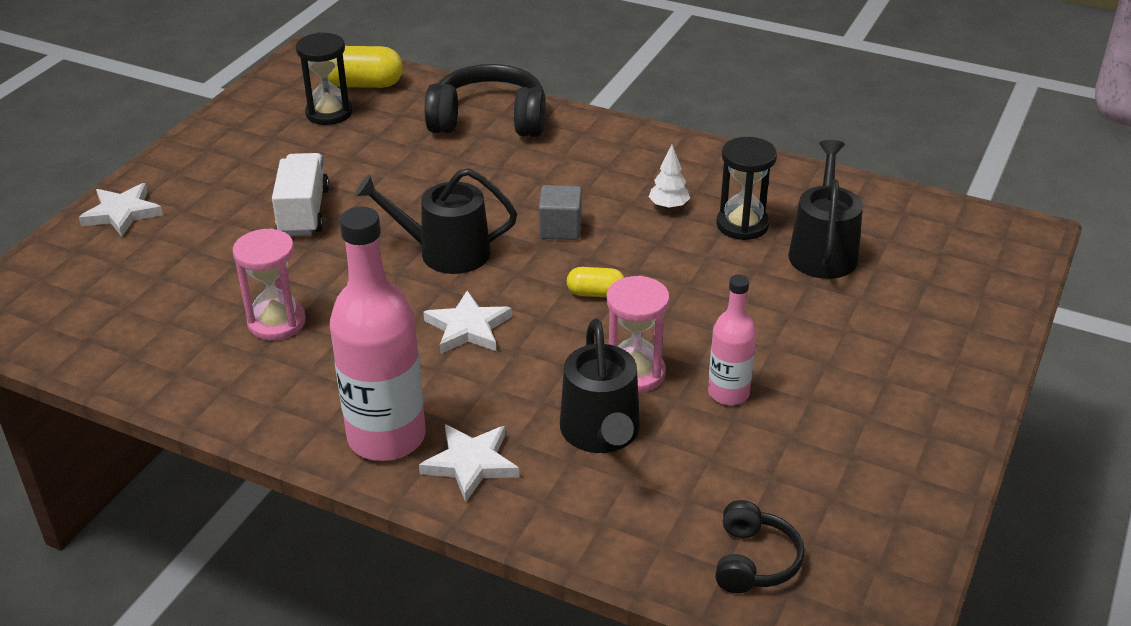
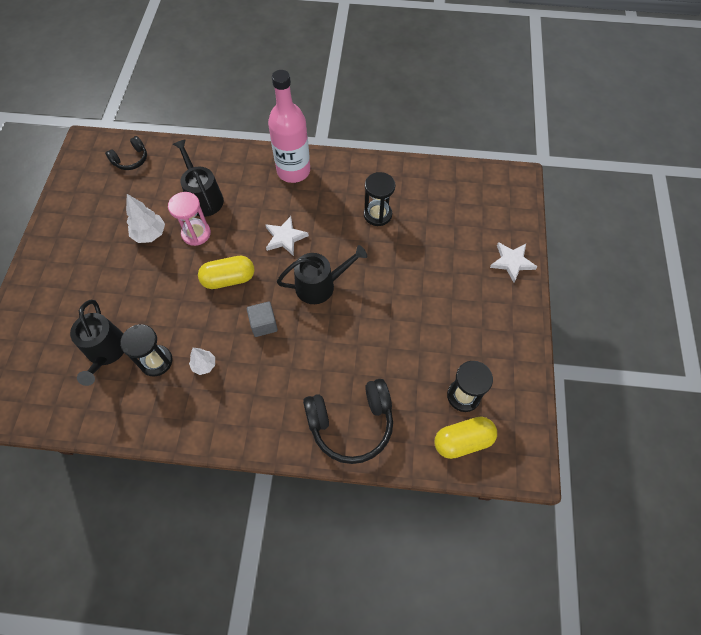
camera: 160 degrees right, 25 degrees up
pink hourglass [233,228,306,340] -> black hourglass [364,172,396,226]
white truck [272,153,329,236] -> none
white star [419,424,519,502] -> none
yellow capsule [567,267,624,297] -> yellow capsule [198,256,255,289], size x1.73
pink bottle [708,275,757,405] -> white tree [126,194,165,243]
black headphones [715,500,805,593] -> black headphones turned 120 degrees counterclockwise [105,136,147,170]

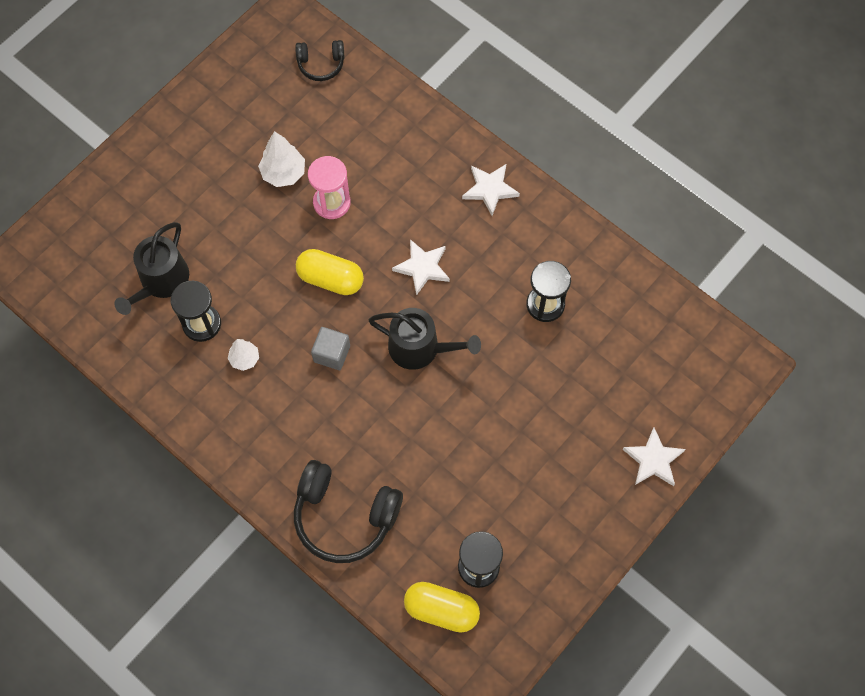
camera: 35 degrees right, 5 degrees up
black watering can [173,139,224,217] -> none
pink bottle [268,70,310,183] -> white star [462,164,520,216]

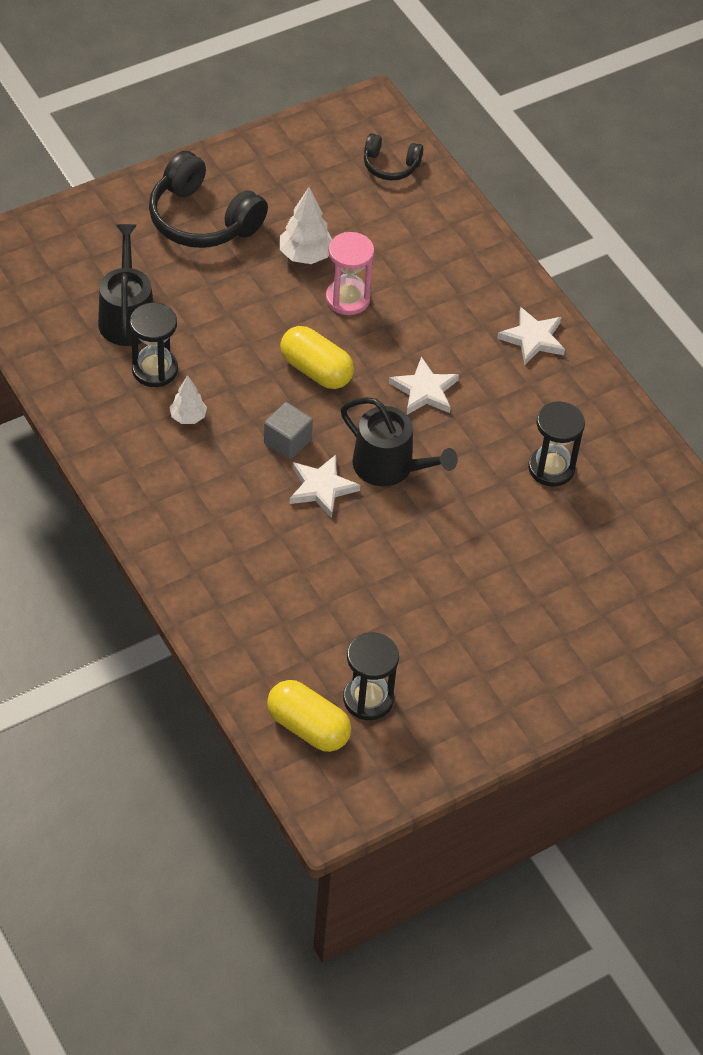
camera: 15 degrees right, 15 degrees down
black watering can [114,222,189,315] -> black watering can turned 135 degrees clockwise [98,224,153,346]
black headphones [294,460,403,563] -> black headphones moved to [149,151,268,248]
white star [622,428,685,486] -> white star moved to [290,455,360,518]

